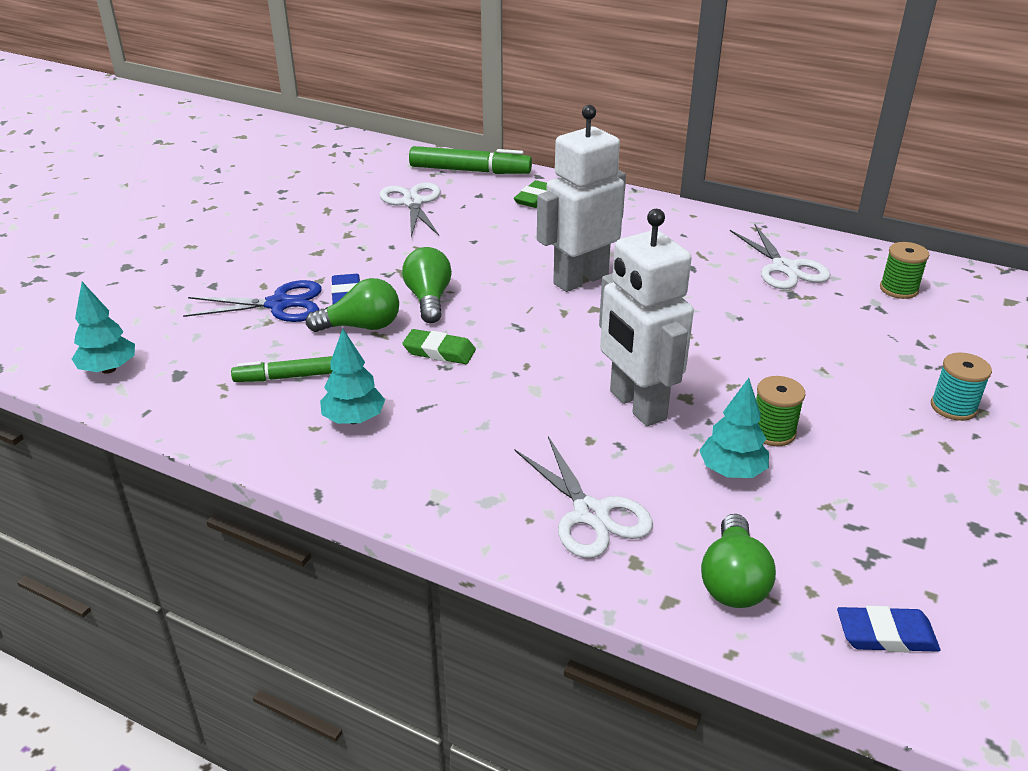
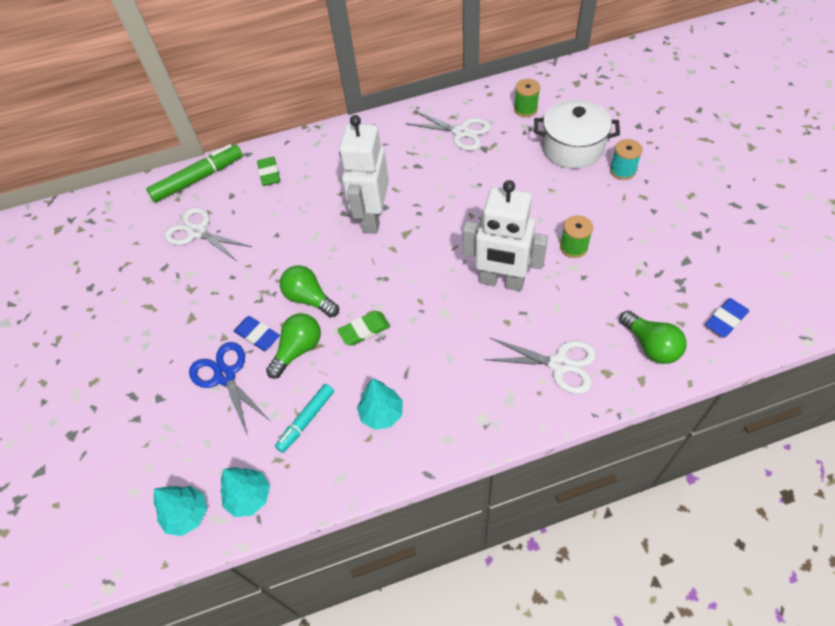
camera: 40 degrees left, 20 degrees up
blue scissors [183,280,322,322] -> blue scissors turned 75 degrees counterclockwise [189,342,269,434]
green marker [231,356,332,382] -> turquoise marker [275,384,334,453]
turquoise tree [699,378,769,478] -> turquoise tree moved to [220,467,270,517]
none -> white pot [534,99,620,169]

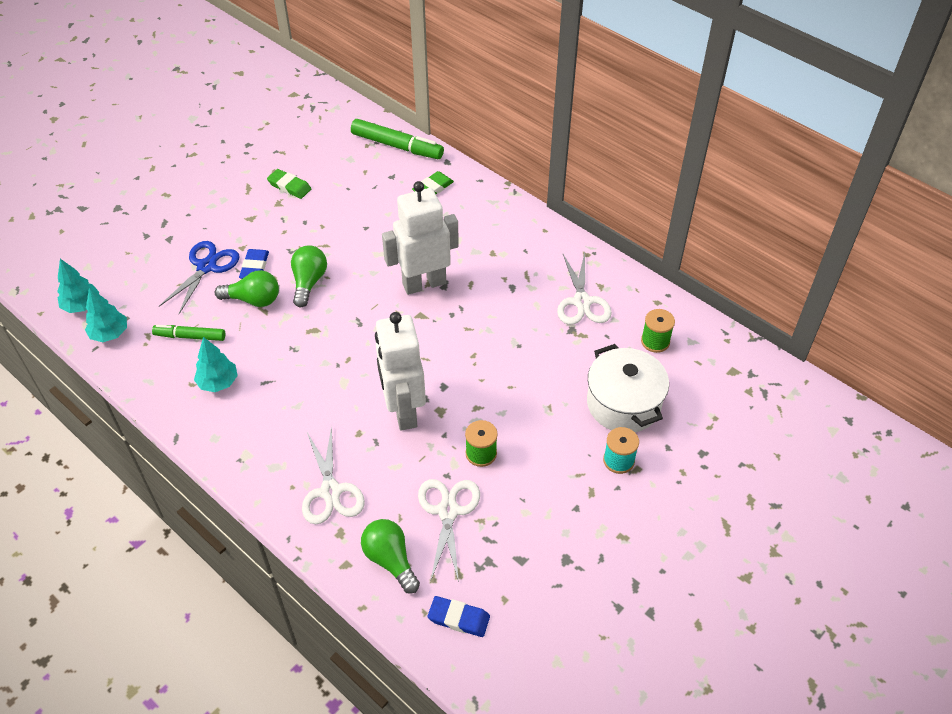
camera: 55 degrees right, 5 degrees down
white scissors [164,207,252,261] -> white scissors moved to [418,479,480,582]
turquoise marker [275,384,334,453] -> green marker [152,325,225,341]
green eraser [338,311,391,346] -> green eraser moved to [267,169,311,199]
green light bulb [619,311,686,364] -> green light bulb turned 120 degrees clockwise [361,519,420,594]

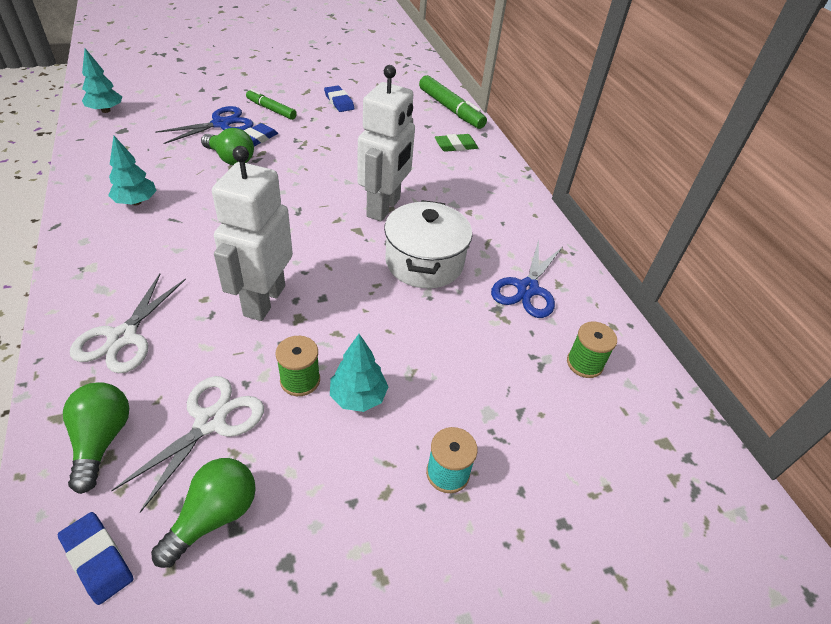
camera: 25 degrees right, 5 degrees down
turquoise tree [85,287,127,342] -> turquoise tree moved to [330,334,388,412]
green marker [152,325,225,341] -> green marker moved to [246,89,297,120]
green eraser [267,169,311,199] -> blue eraser [324,85,355,112]
green light bulb [291,245,327,307] -> green light bulb moved to [151,458,256,568]
white robot [382,181,459,295] -> white robot turned 105 degrees clockwise [357,65,415,221]
white scissors [557,253,612,325] -> blue scissors [491,240,562,318]
white pot [587,344,669,432] -> white pot moved to [384,200,472,289]

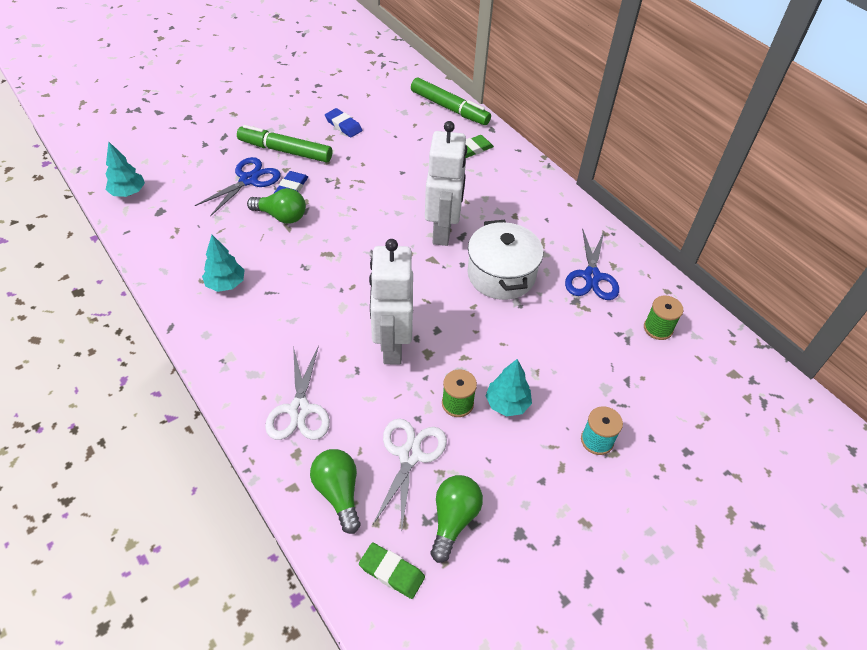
camera: 15 degrees left, 5 degrees up
blue eraser [58,512,134,605] -> green eraser [359,542,425,599]
green marker [246,89,297,120] -> green marker [237,125,332,163], size x1.61

